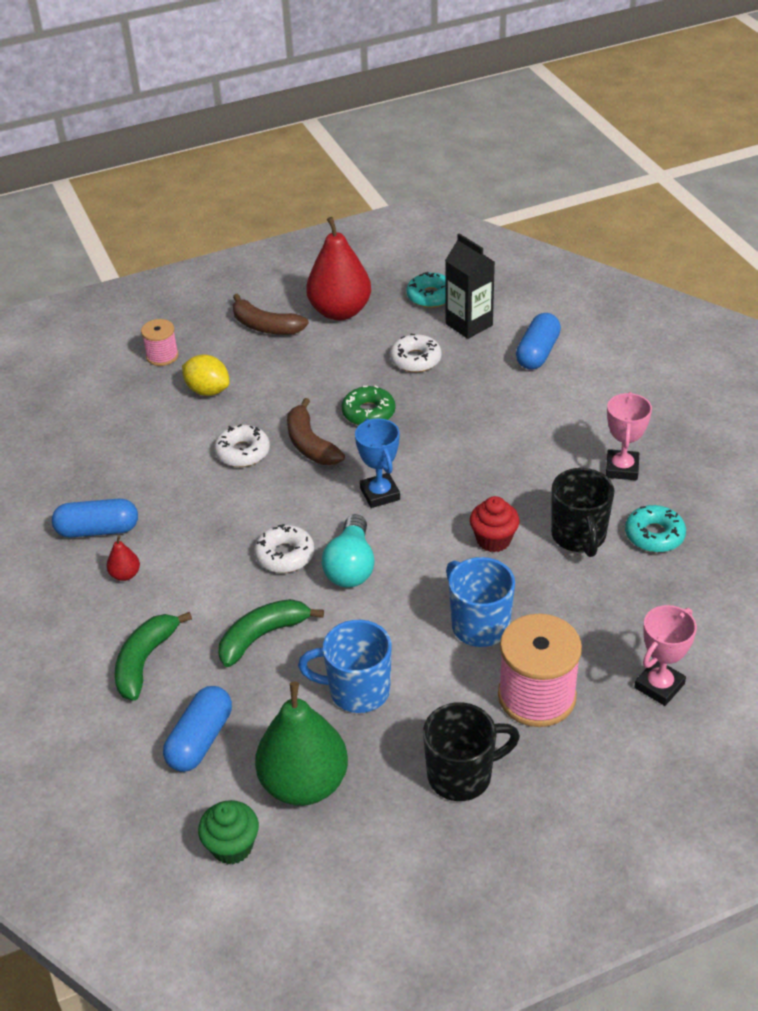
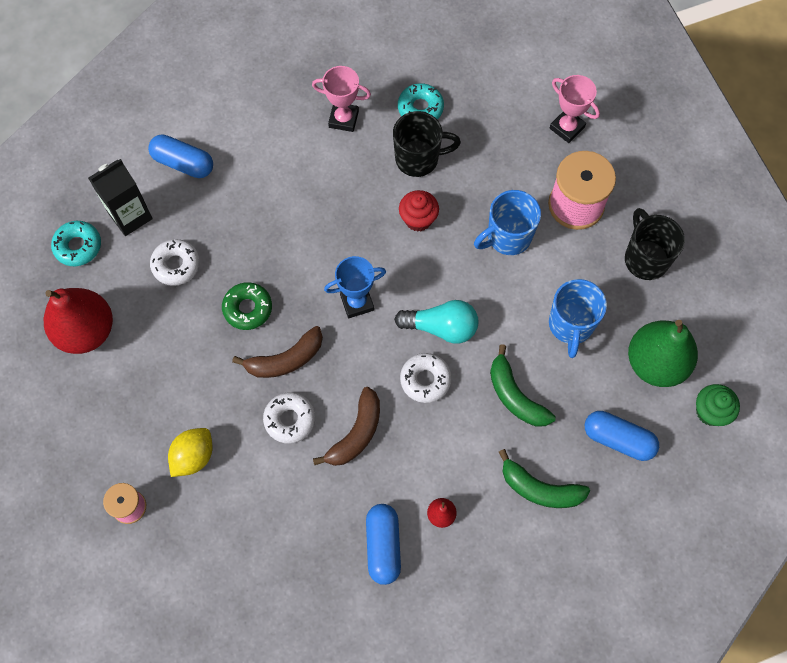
camera: 90 degrees left, 25 degrees up
brown banana [233,293,309,335] -> brown banana moved to [313,387,380,466]

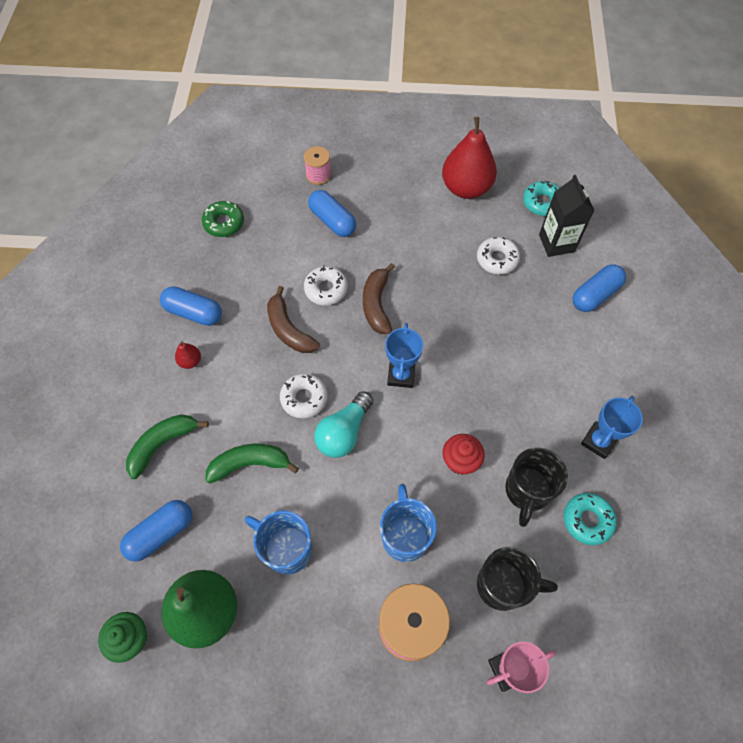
camera: 115 degrees right, 5 degrees down
yellow lemon [168,428,213,477] -> blue capsule [308,190,356,237]
green donut [222,282,272,330] -> green donut moved to [202,201,244,237]
pink trophy [312,66,371,132] -> blue trophy [581,396,643,459]
black mug [625,208,685,280] -> black mug moved to [477,547,558,611]

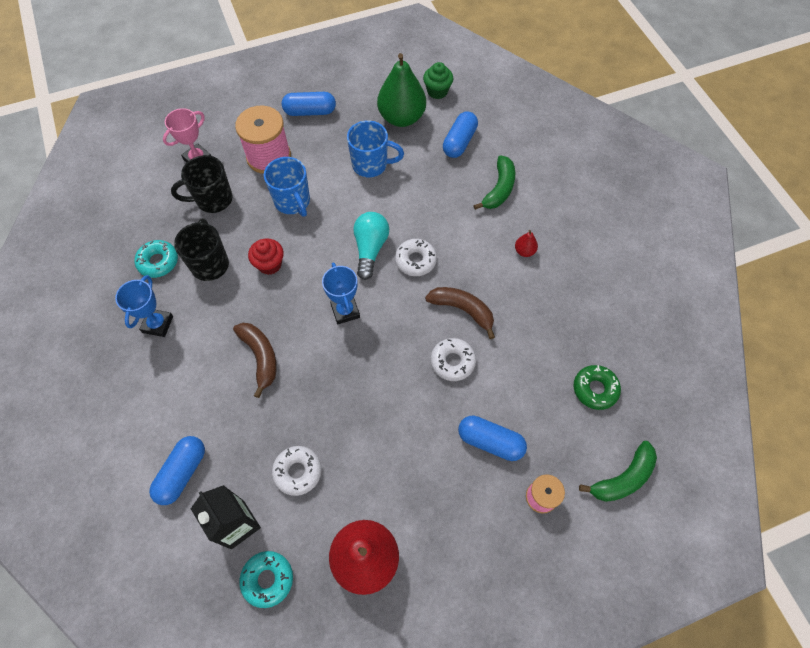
camera: 155 degrees right, 0 degrees up
blue capsule [160,286,222,326] -> blue capsule moved to [282,92,336,116]
green banana [205,444,299,484] -> green banana moved to [579,441,657,502]
brown banana [363,263,395,334] -> brown banana moved to [233,323,277,398]

